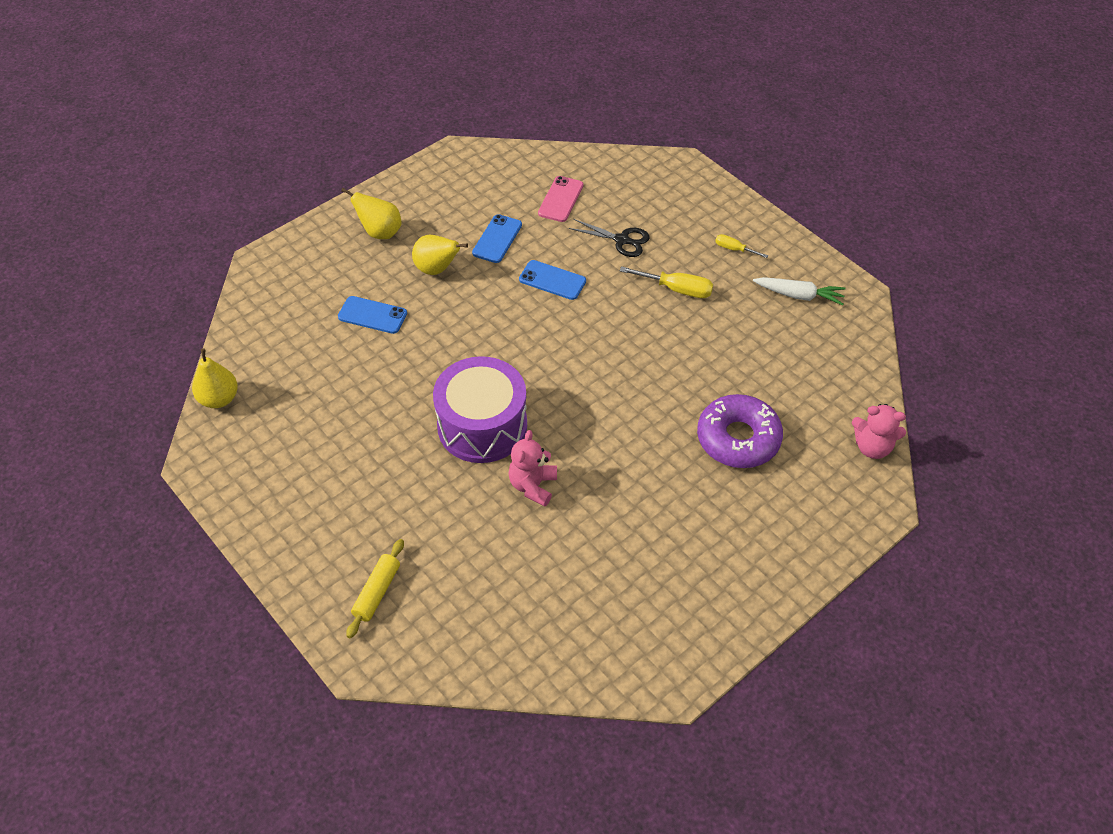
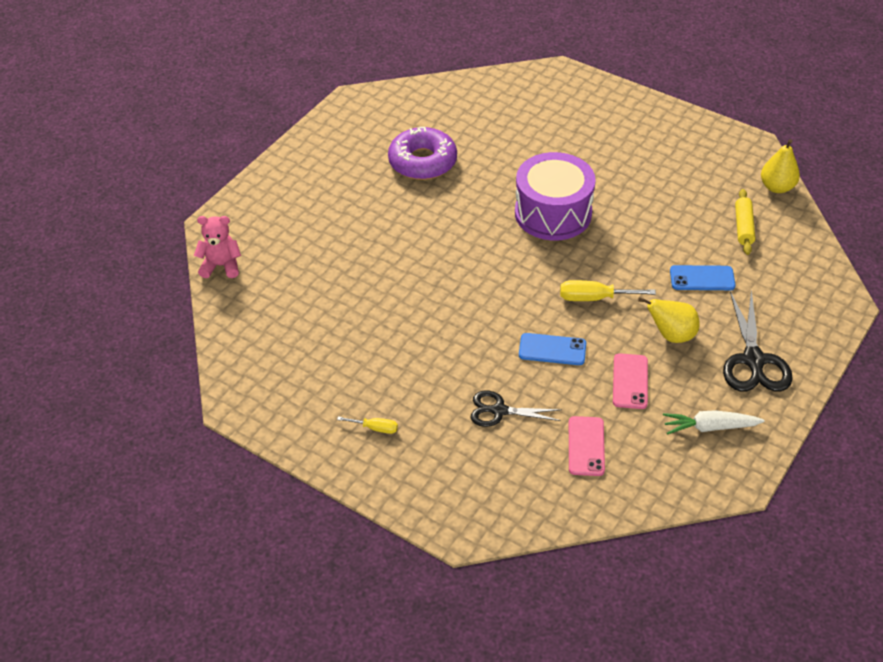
camera: 165 degrees right, 5 degrees down
yellow pear [341,188,401,239] -> black scissors [723,290,793,392]
yellow rolling pin [346,539,404,638] -> yellow rolling pin moved to [735,189,755,255]
blue phone [472,214,522,263] -> pink phone [613,353,648,409]
pink teddy bear [508,430,557,506] -> none
yellow screwdriver [620,266,713,298] -> yellow screwdriver moved to [560,280,656,301]
purple donut [697,394,783,468] -> purple donut moved to [388,127,457,180]
white carrot [753,277,846,306] -> white carrot moved to [663,410,765,435]

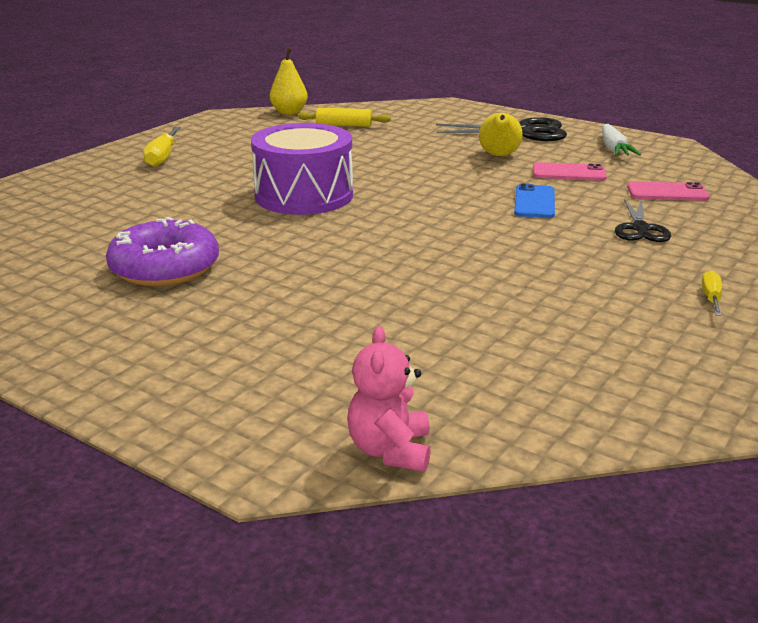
camera: 90 degrees left, 20 degrees down
yellow screwdriver [560,280,656,301] -> yellow screwdriver moved to [143,127,181,167]
blue phone [670,265,736,290] -> none

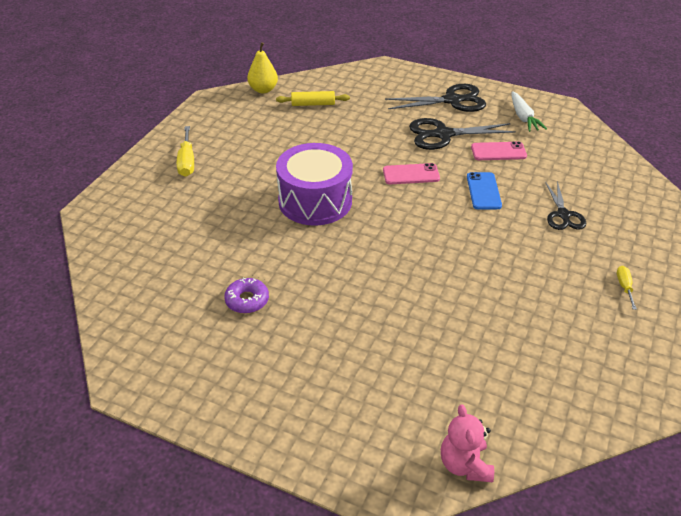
camera: 10 degrees left, 15 degrees up
purple donut [106,217,219,286] -> purple donut [224,278,269,314], size x0.56
yellow pear [479,113,523,156] -> black scissors [409,118,516,150]
pink phone [627,181,709,201] -> pink phone moved to [383,163,440,184]

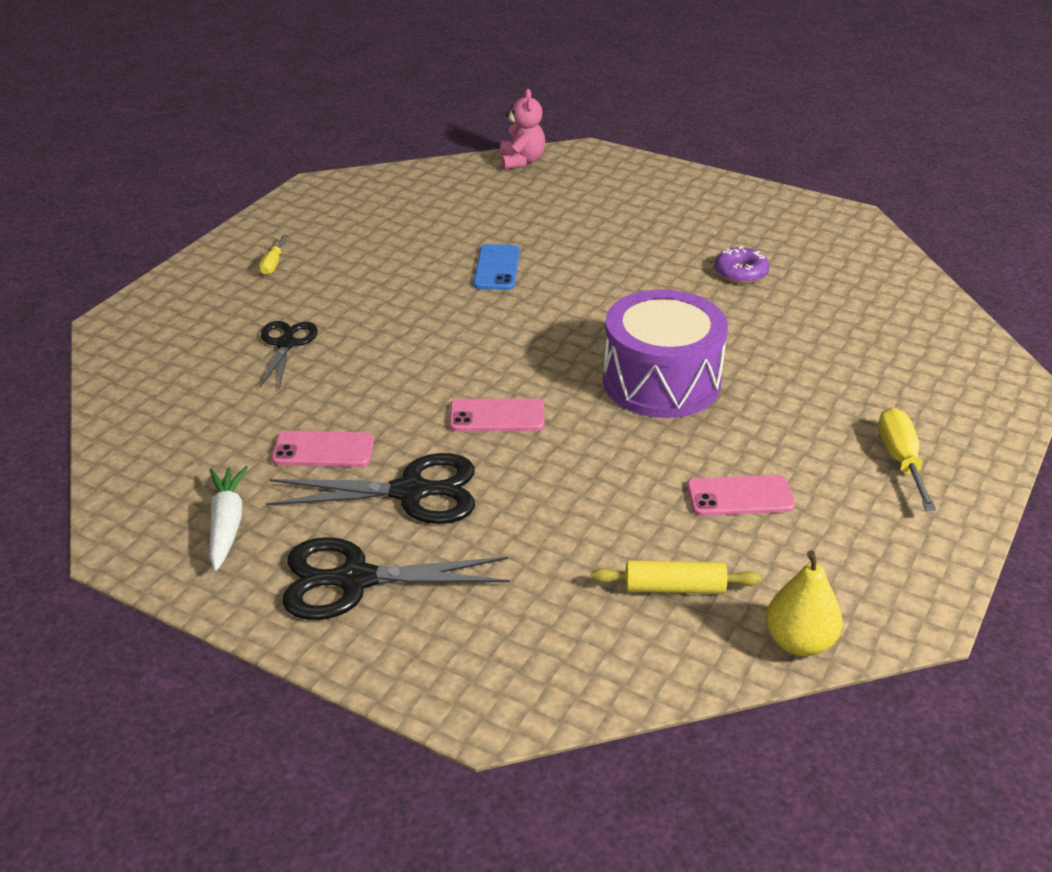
camera: 175 degrees left, 5 degrees down
blue phone [467,172,502,209] -> blue phone moved to [473,244,520,290]
none -> pink phone [687,475,795,516]

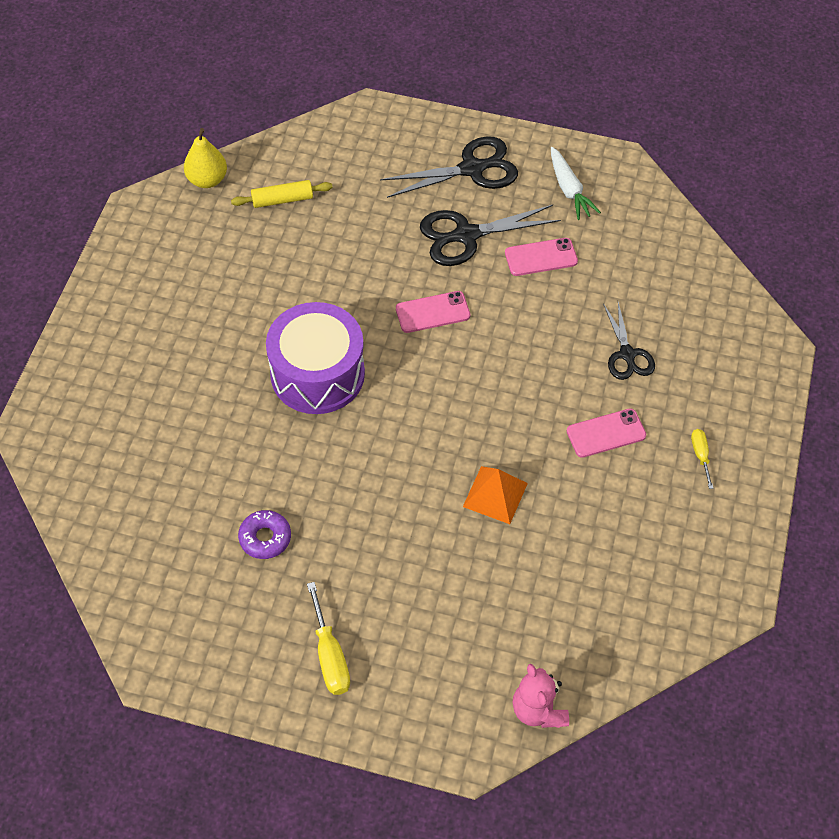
camera: 165 degrees right, 20 degrees up
blue phone [473,244,520,290] -> orange pyramid [463,466,528,524]
pink phone [687,475,795,516] -> pink phone moved to [567,408,646,458]
yellow screwdriver [878,408,936,511] -> yellow screwdriver moved to [307,582,350,695]

